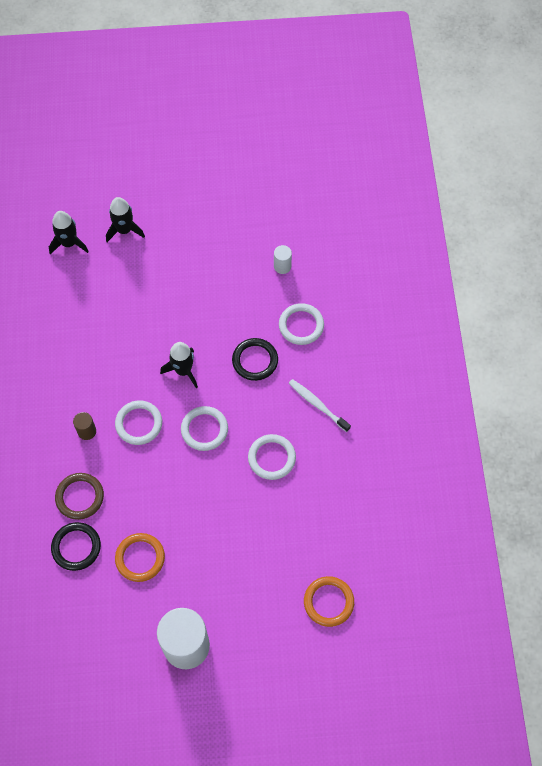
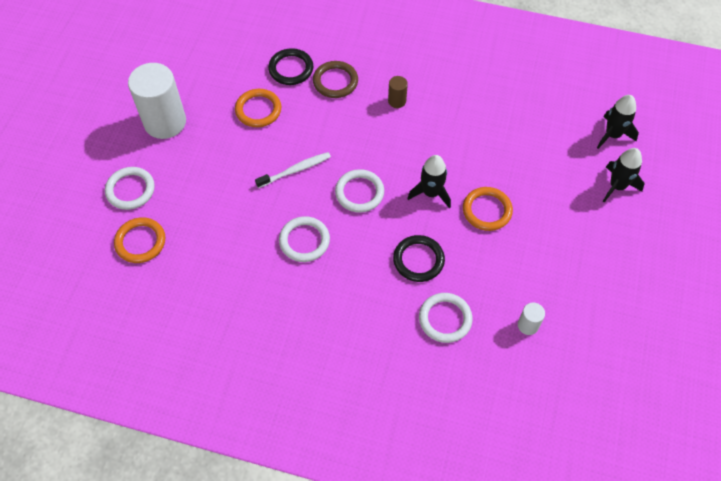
camera: 110 degrees right, 5 degrees down
white ring [115,400,162,445] -> white ring moved to [105,167,155,210]
white toothbrush [288,379,351,432] -> white toothbrush moved to [255,152,331,188]
none -> orange ring [463,187,513,231]

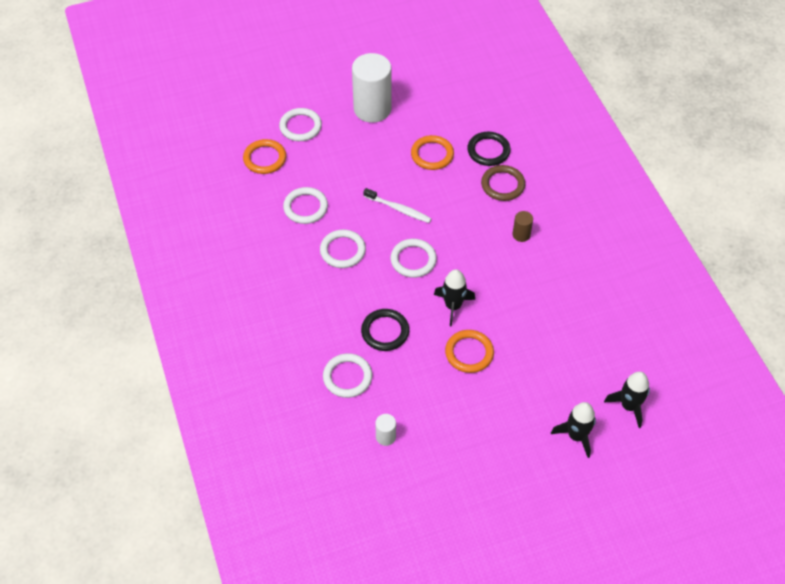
camera: 55 degrees right, 5 degrees down
none -> white ring [283,187,328,224]

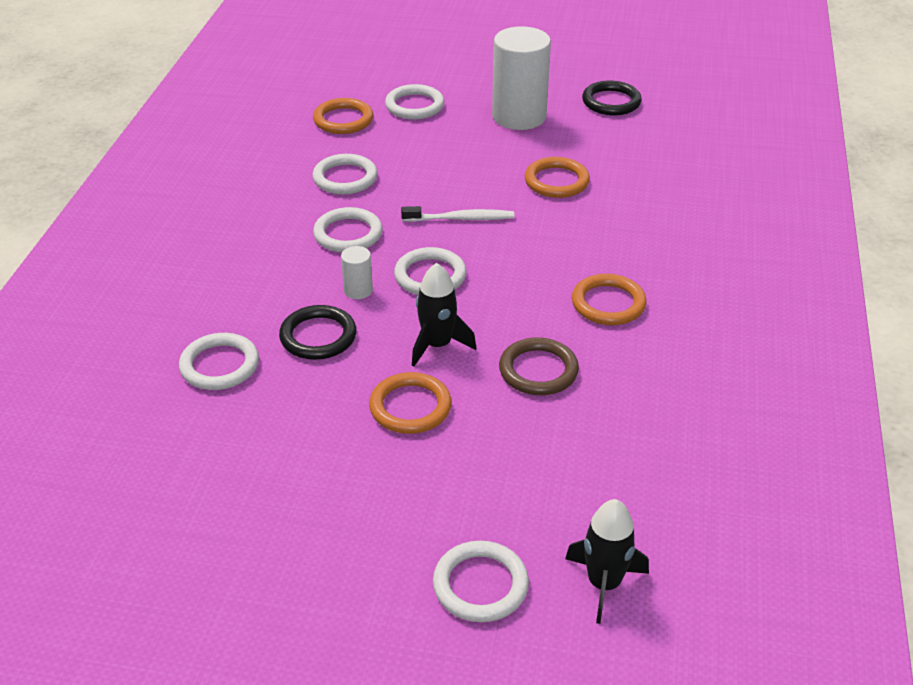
camera: 30 degrees right, 15 degrees down
white toothbrush [363,188,432,223] -> white toothbrush turned 60 degrees counterclockwise [401,206,514,222]
white cylinder [375,414,396,446] -> white cylinder moved to [341,246,373,299]
black ring [467,132,511,166] -> black ring moved to [582,81,642,115]
brown ring [481,165,525,201] -> brown ring moved to [499,337,579,395]
brown cylinder [512,211,533,242] -> orange ring [572,274,647,325]
black rocket [551,402,596,458] -> white ring [433,541,529,622]

